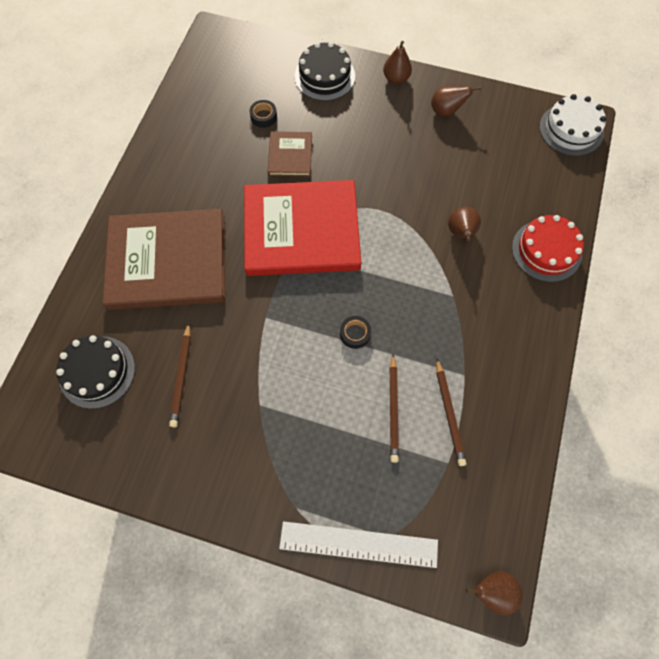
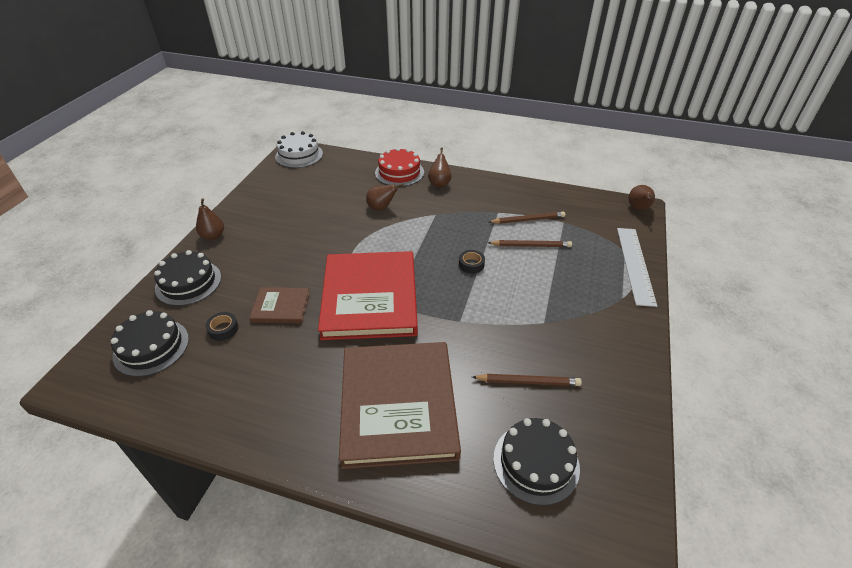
camera: 90 degrees left, 25 degrees down
brown pear [431,86,481,117] -> brown pear moved to [428,148,452,187]
none -> black cake [111,310,189,377]

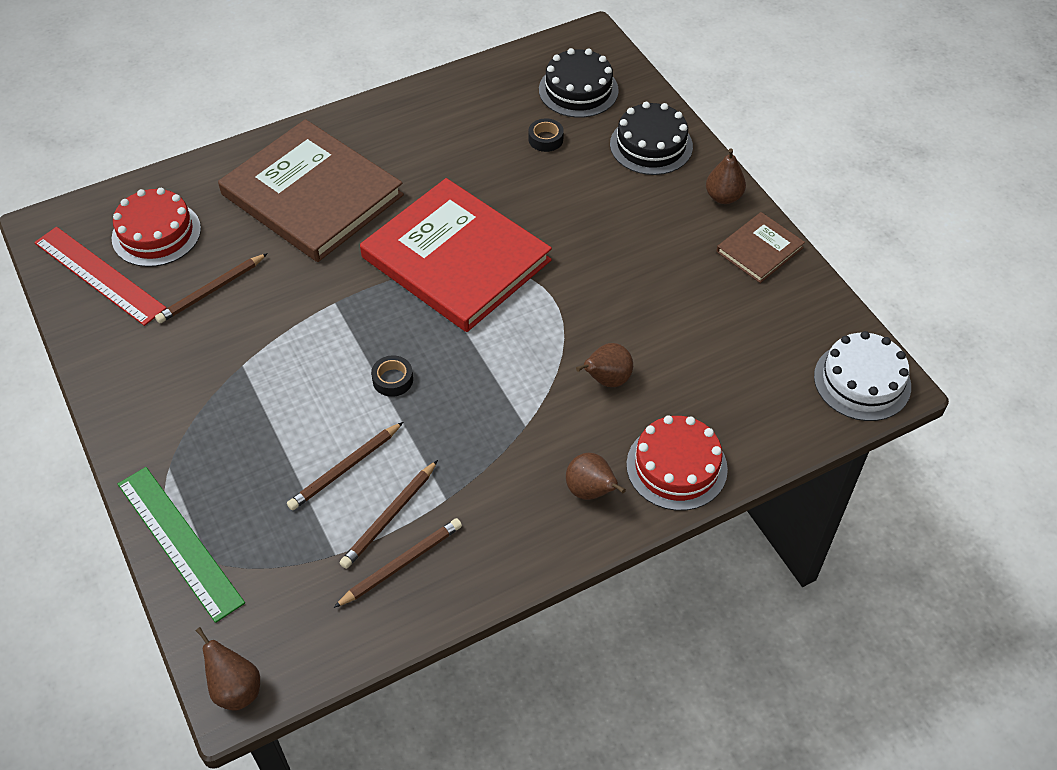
camera: 135 degrees right, 10 degrees up
brown book [250,287,310,323] -> brown book moved to [716,212,805,283]
black cake [493,418,580,506] -> red cake [112,188,201,267]
white ruler [617,228,657,307] -> green ruler [118,467,245,623]
none -> red ruler [34,227,166,326]
none -> brown pencil [333,518,462,608]

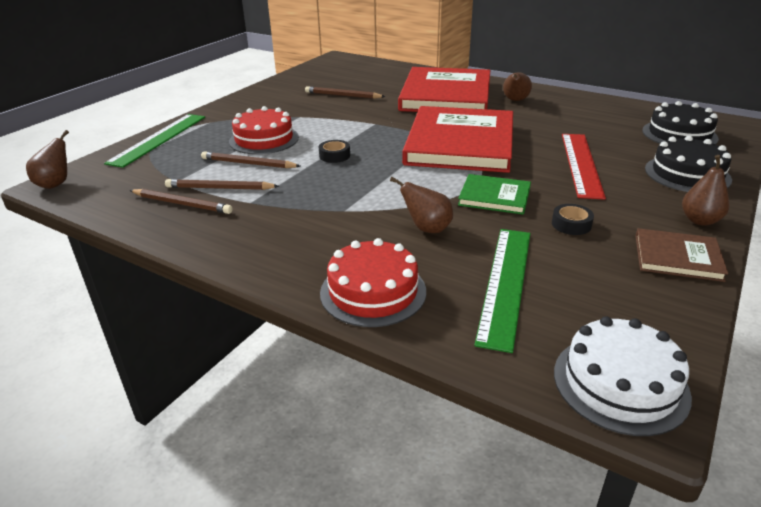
camera: 60 degrees right, 20 degrees down
red ruler [34,227,166,326] -> red ruler moved to [562,134,606,200]
red cake [112,188,201,267] -> red cake moved to [229,106,299,154]
brown book [218,119,404,262] -> red book [398,67,490,112]
black tape [529,118,564,152] -> black tape moved to [552,204,594,235]
brown pear [566,453,626,500] -> brown pear moved to [503,72,532,101]
none -> green book [458,174,531,215]
none -> green ruler [474,229,530,353]

